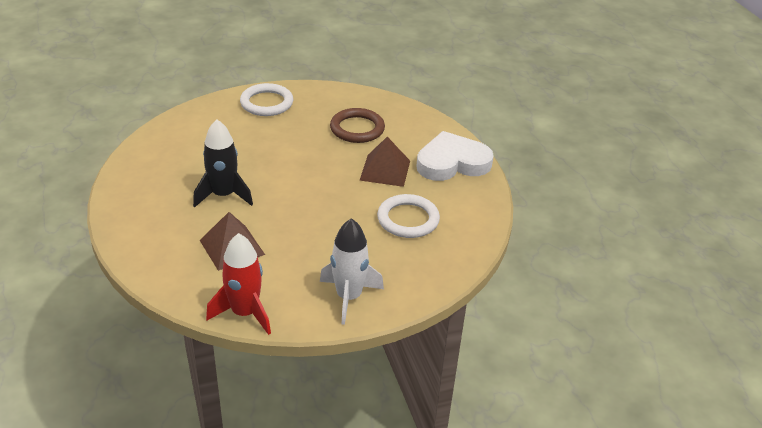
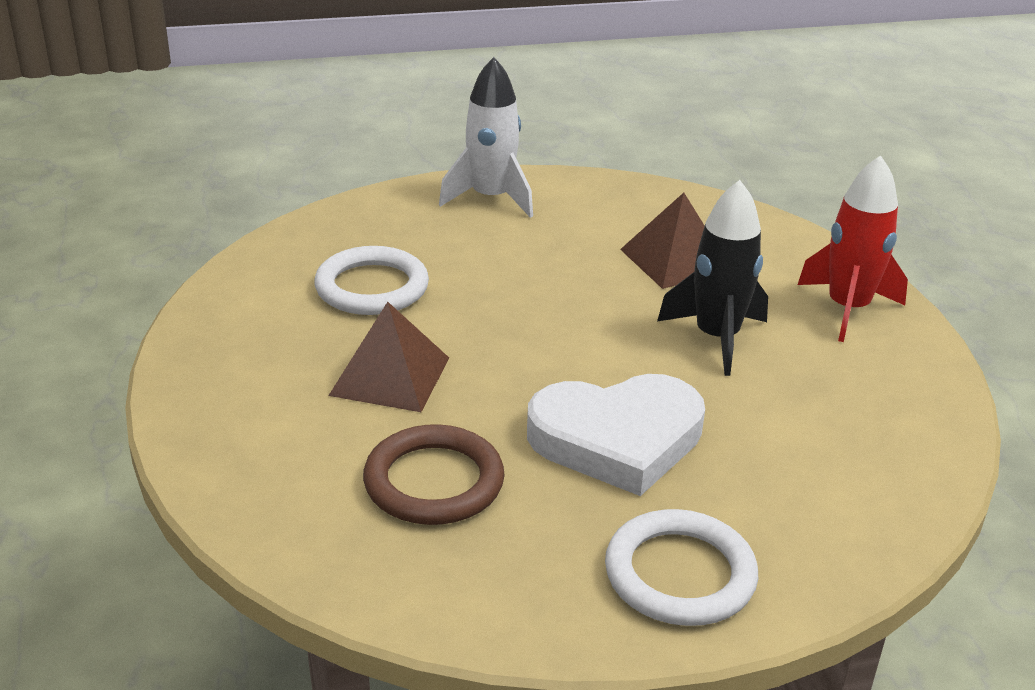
camera: 175 degrees left, 5 degrees down
red rocket [206,233,271,335] -> red rocket moved to [798,155,908,342]
white heart [417,131,494,181] -> white heart moved to [527,374,705,496]

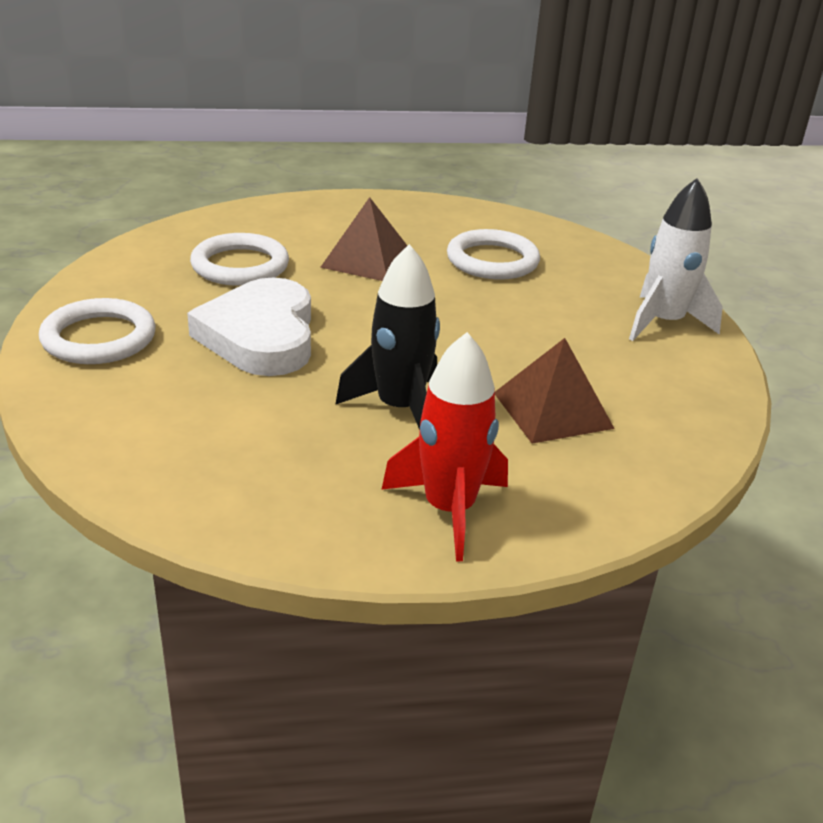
camera: 95 degrees right, 0 degrees up
brown ring [363,424,505,525] -> white ring [190,233,289,286]

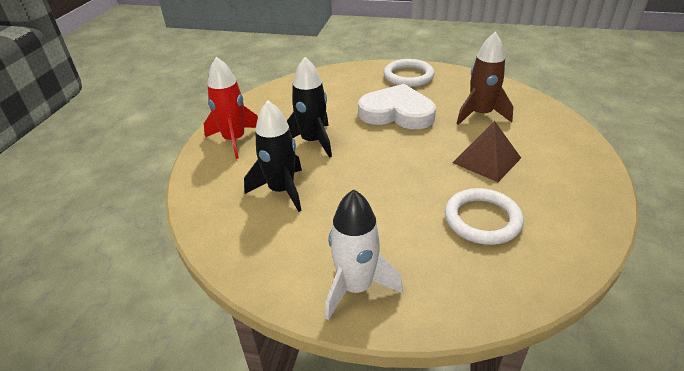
camera: 115 degrees right, 5 degrees up
white ring [190,233,289,286] -> brown rocket [457,32,513,125]
brown pyramid [495,338,615,444] -> black rocket [244,100,302,212]

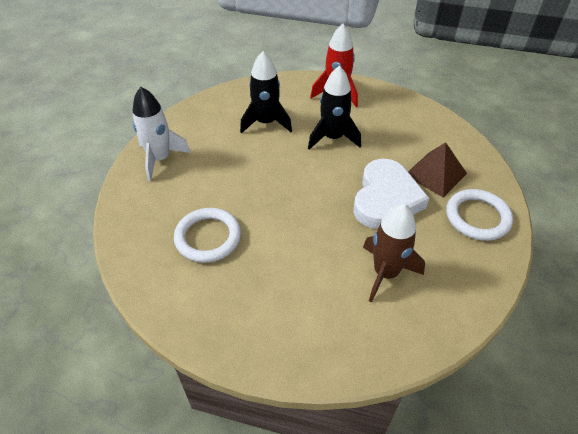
camera: 90 degrees right, 10 degrees up
brown pyramid [453,121,521,182] -> brown pyramid moved to [408,142,467,197]

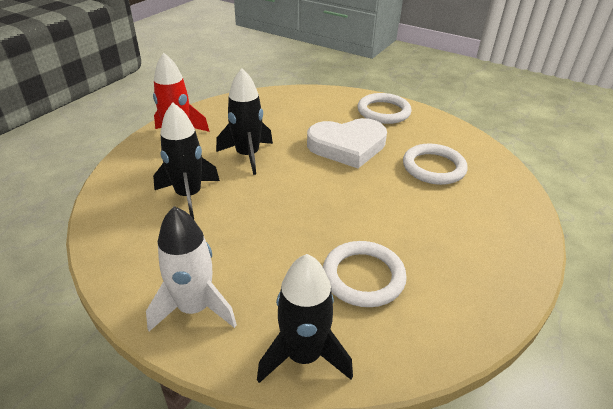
camera: 75 degrees left, 10 degrees down
white heart [354,159,429,229] -> white heart turned 135 degrees clockwise [307,118,387,168]
brown rocket [363,203,425,302] -> white ring [403,143,468,185]
brown pyramid [408,142,467,197] -> none
none -> black rocket [257,254,353,383]

